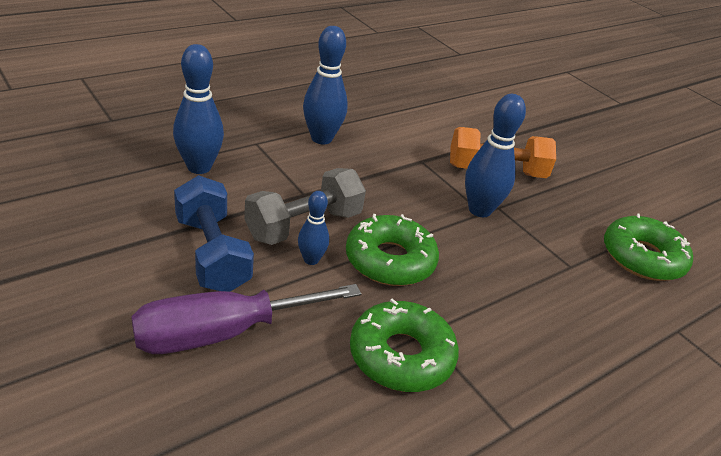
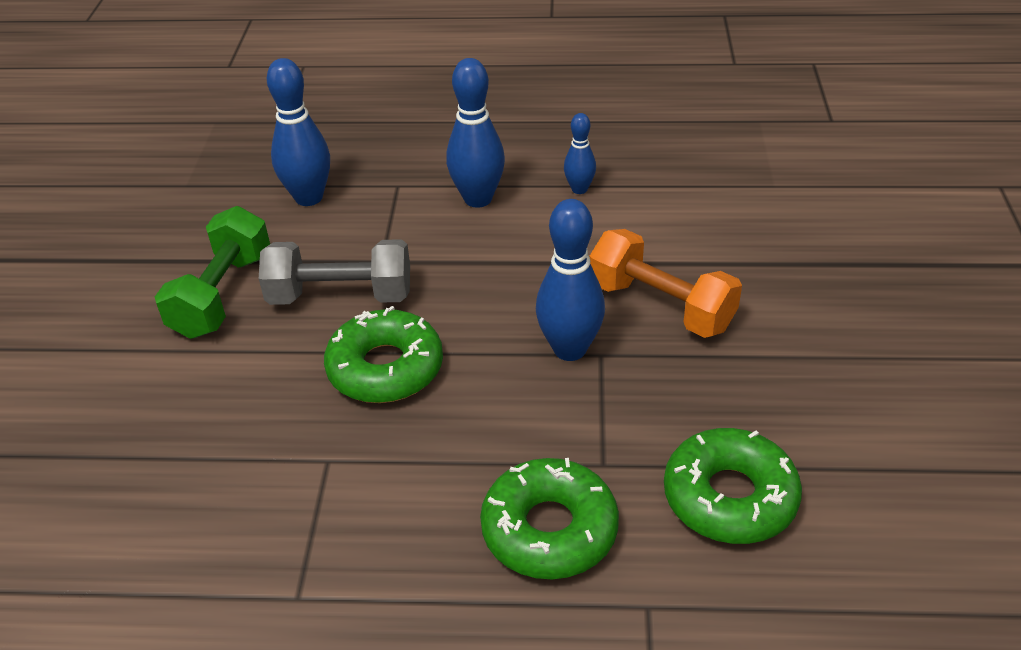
camera: 45 degrees right, 5 degrees up
purple screwdriver [131,284,361,354] -> none
blue dumbbell [174,175,254,292] -> green dumbbell [155,206,270,339]
blue bowling pin [298,191,329,265] -> blue bowling pin moved to [564,113,596,194]
green donut [350,298,459,392] -> green donut moved to [480,458,619,579]

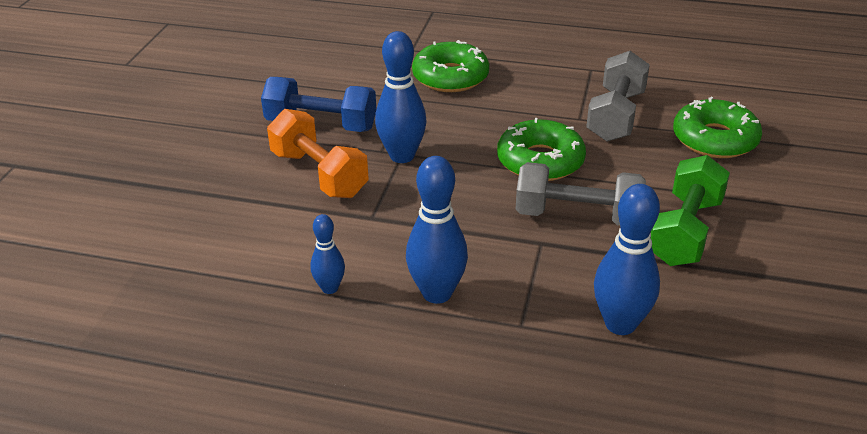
camera: 170 degrees left, 5 degrees down
green donut [664,428,802,544] -> green donut moved to [673,97,762,158]
none -> blue dumbbell [261,77,376,132]
none -> grey dumbbell [586,51,650,142]

